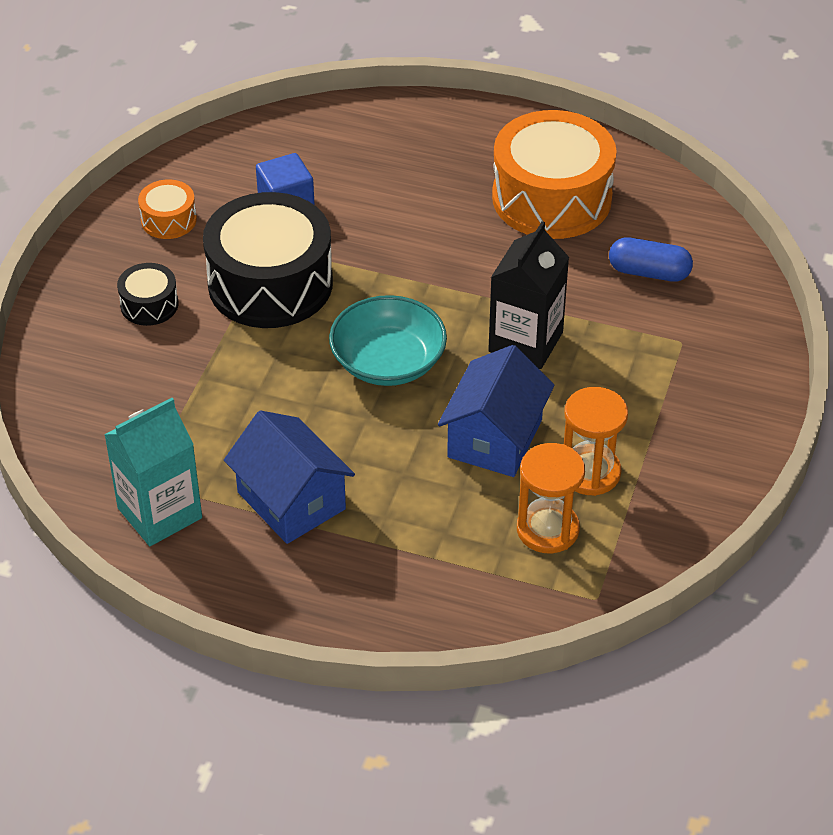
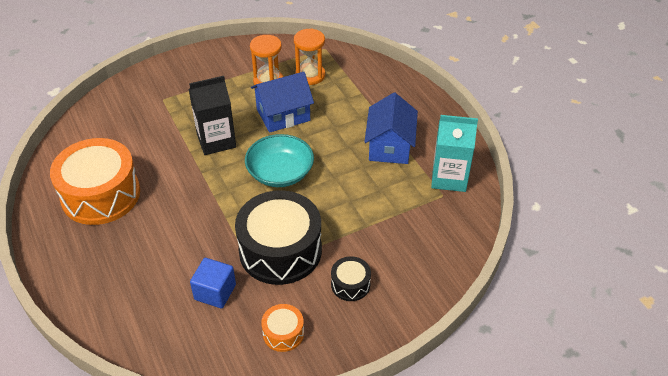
camera: 135 degrees left, 0 degrees up
blue capsule [609,237,693,282] -> none

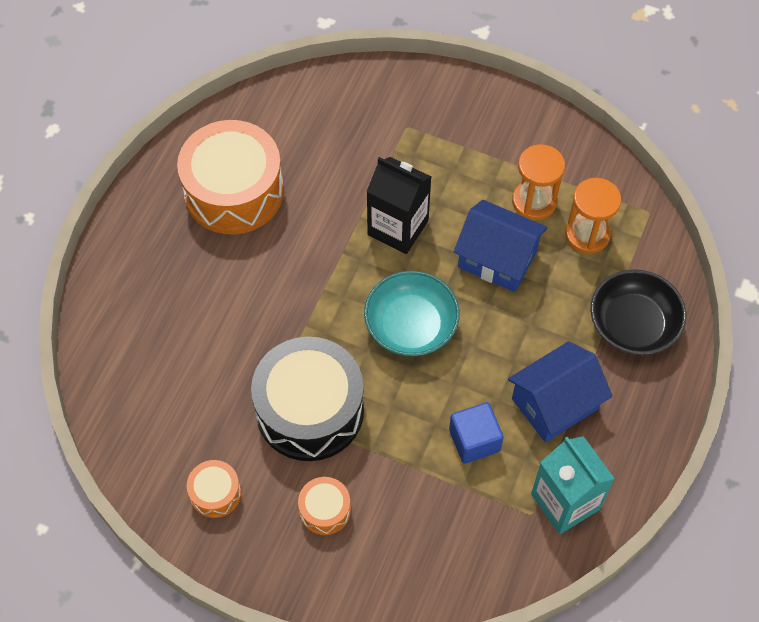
camera: 50 degrees right, 15 degrees up
blue cube [190,258,236,308] -> blue cube moved to [449,402,504,464]
black drum [331,256,371,301] -> orange drum [298,477,351,535]
none -> black bowl [590,269,686,355]

